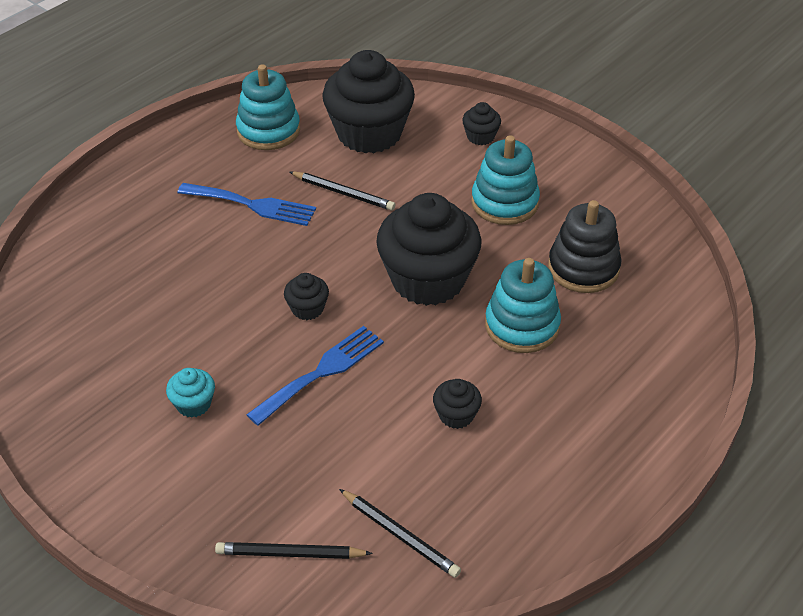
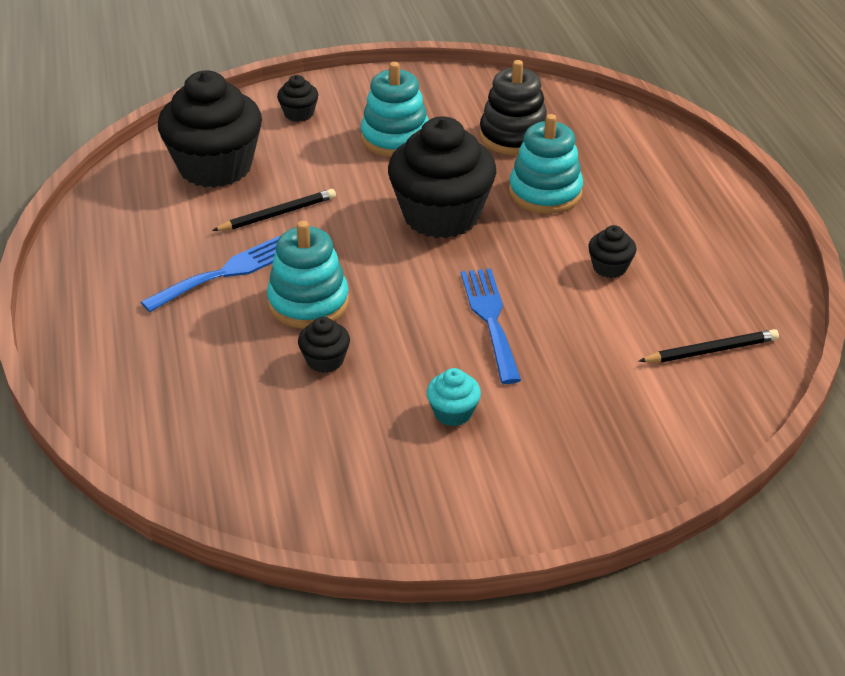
camera: 55 degrees left, 5 degrees down
black pencil [215,542,373,559] -> none
turquoise stacking toy [236,64,300,150] -> turquoise stacking toy moved to [267,221,349,329]
black cupcake [284,273,329,320] -> black cupcake moved to [298,317,350,373]

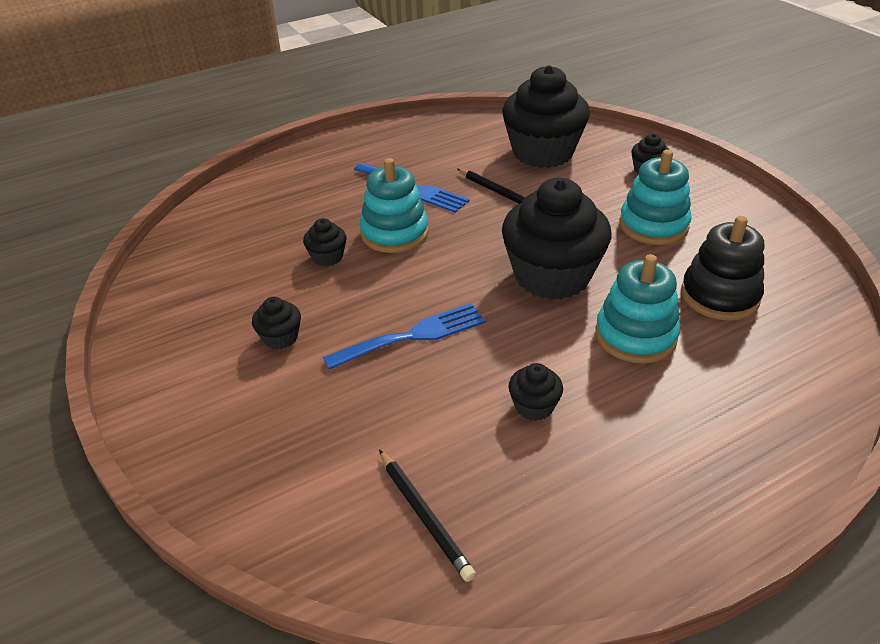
camera: 75 degrees right, 0 degrees up
turquoise cupcake [427,368,481,426] -> black cupcake [252,297,301,349]

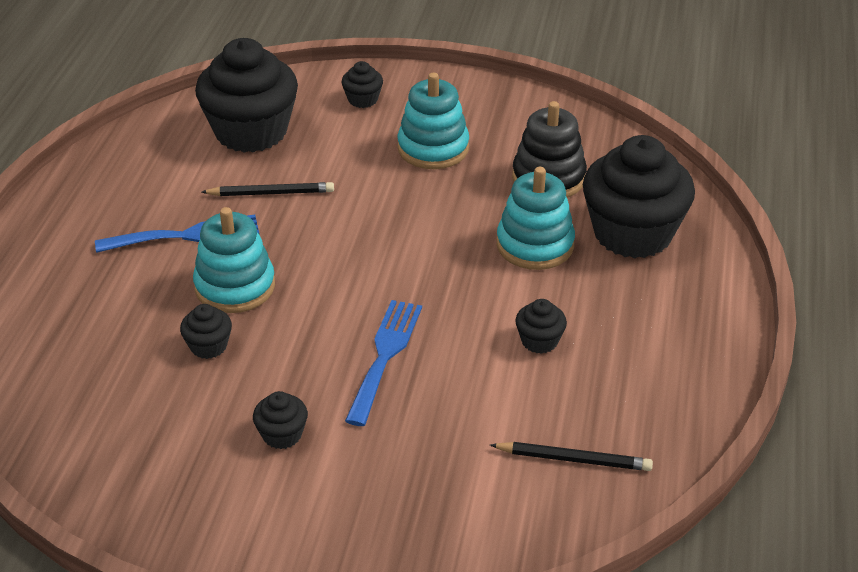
camera: 50 degrees left, 0 degrees up
black cupcake [502,178,611,300] -> black cupcake moved to [583,135,695,258]

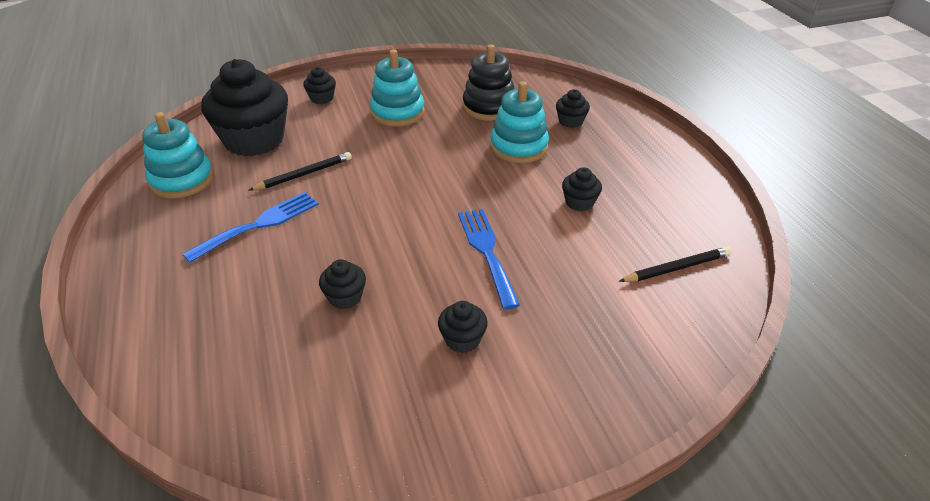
camera: 30 degrees left, 0 degrees up
turquoise stacking toy [193,207,275,313] -> turquoise stacking toy moved to [142,112,214,198]
black cupcake [583,135,695,258] -> black cupcake [556,89,590,128], size x0.43

